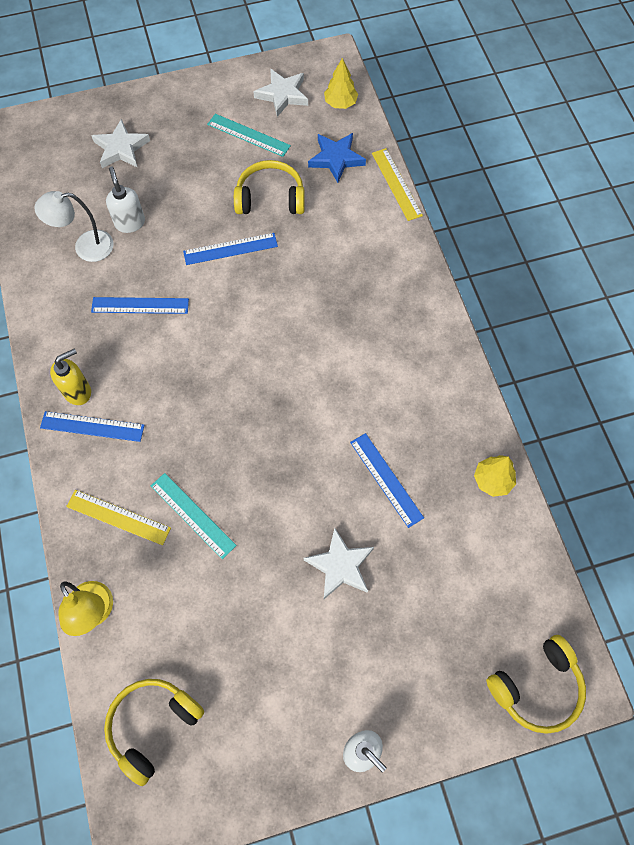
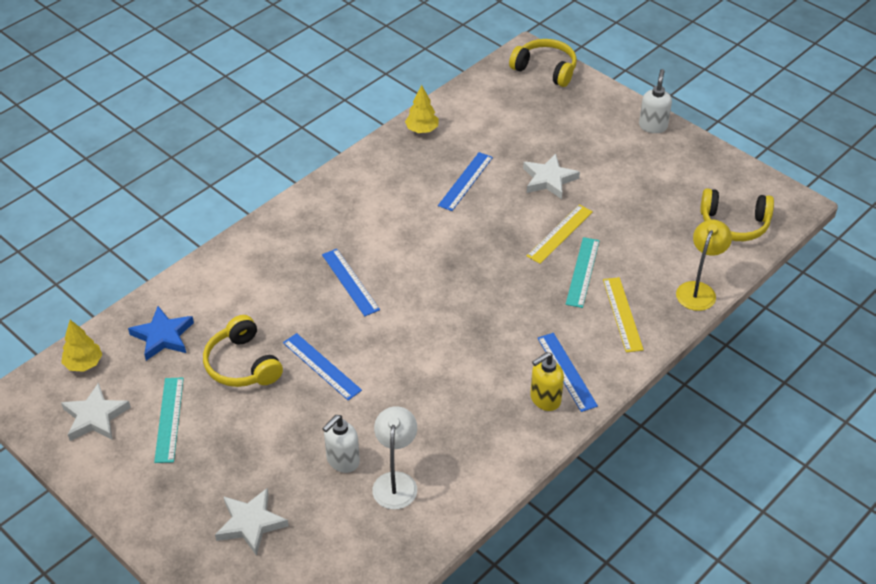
camera: 120 degrees left, 20 degrees down
white lamp [34,191,114,262] -> white lamp turned 135 degrees counterclockwise [372,406,417,509]
yellow soap dispenser [50,348,91,405] -> yellow soap dispenser turned 60 degrees counterclockwise [530,352,564,411]
blue ruler [91,297,189,314] -> blue ruler moved to [322,249,380,316]
yellow ruler [372,148,423,221] -> yellow ruler moved to [527,205,593,264]

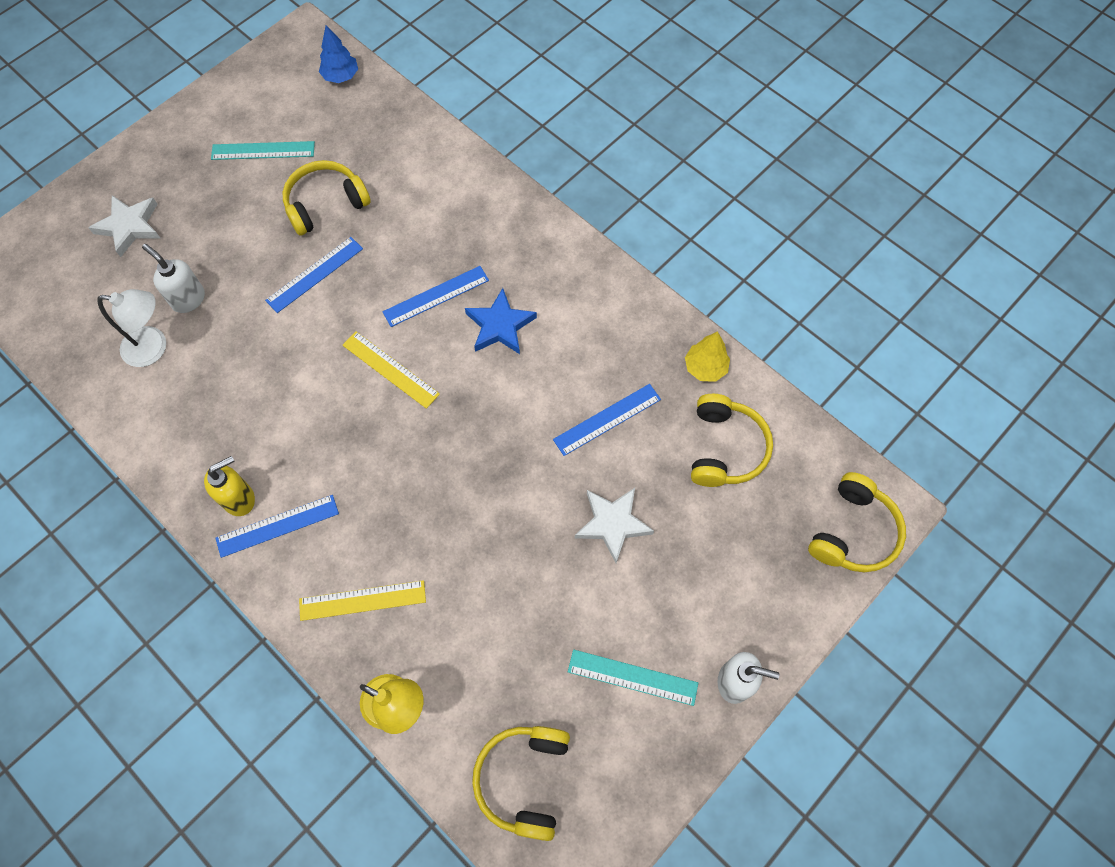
camera: 90 degrees right, 20 degrees up
yellow tree [61,320,102,372] -> blue tree [319,25,358,83]
white star [61,382,131,441] -> none
blue star [128,306,194,361] -> blue star moved to [465,288,537,354]
blue ruler [438,152,493,211] -> blue ruler turned 60 degrees counterclockwise [553,384,661,456]
yellow ruler [527,205,593,264] -> yellow ruler moved to [342,331,440,409]
yellow soap dispenser [530,352,564,411] -> yellow soap dispenser turned 90 degrees clockwise [204,456,255,516]
turquoise ruler [566,237,600,308] -> turquoise ruler moved to [568,649,698,706]
none -> yellow headphones [691,394,773,487]

